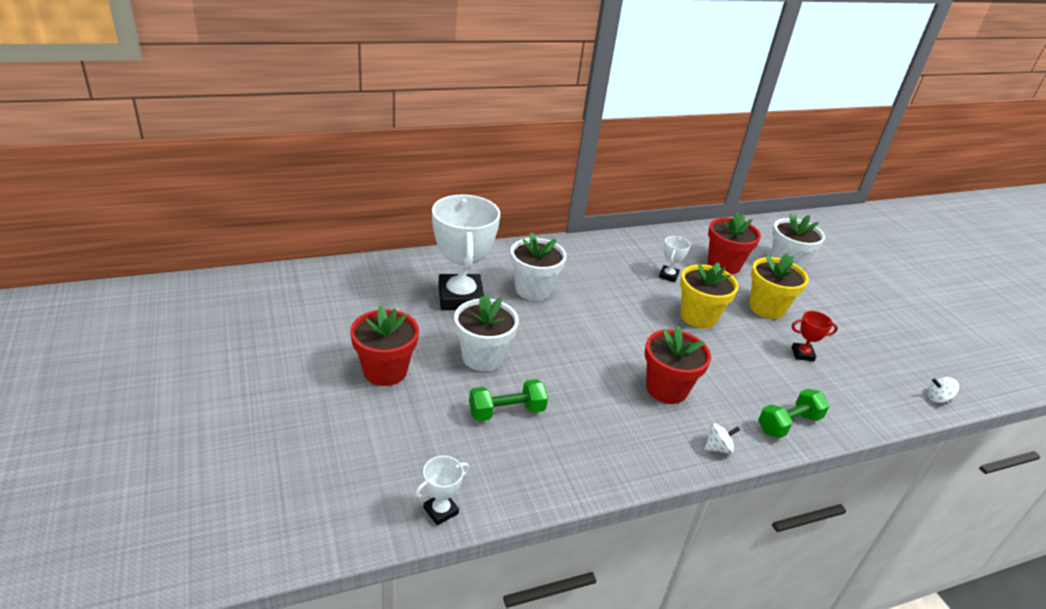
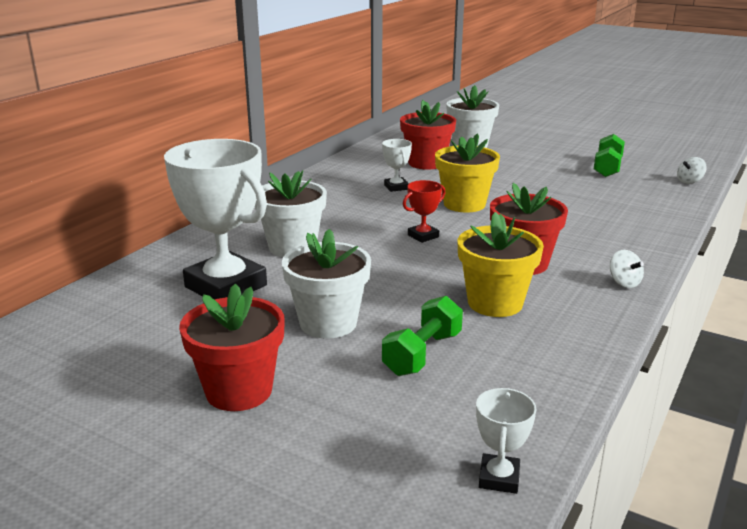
camera: 35 degrees left, 10 degrees down
white spinning top [704,423,740,454] -> white spinning top turned 120 degrees clockwise [610,250,644,288]
yellow flower pot [749,253,809,319] -> yellow flower pot moved to [458,212,544,317]
green dumbbell [758,389,829,438] -> green dumbbell moved to [594,134,625,177]
red trophy [791,311,838,361] -> red trophy moved to [403,180,446,243]

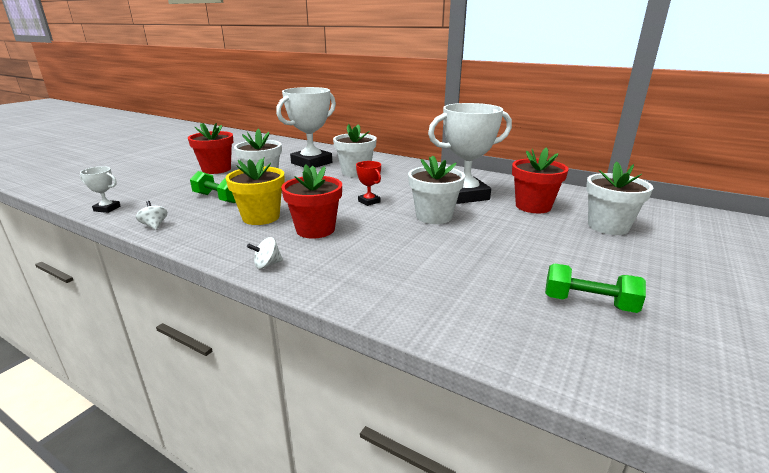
camera: 90 degrees right, 0 degrees up
white trophy [382,139,412,192] -> white trophy [428,103,512,204], size x2.29
yellow flower pot [435,133,500,212] -> white flower pot [408,155,465,224]
white spinning top [677,157,706,184] -> white spinning top moved to [136,201,167,230]

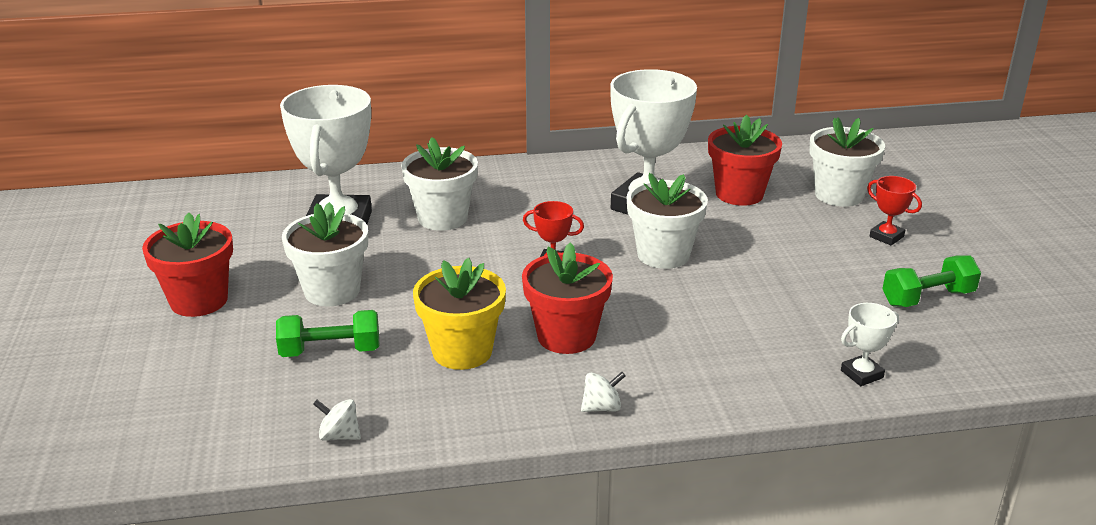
camera: 40 degrees left, 5 degrees up
white trophy [80,166,120,213] -> white trophy moved to [841,303,899,386]
white spinning top [247,237,283,269] -> white spinning top turned 135 degrees counterclockwise [581,372,626,412]
none -> red trophy [867,176,922,245]

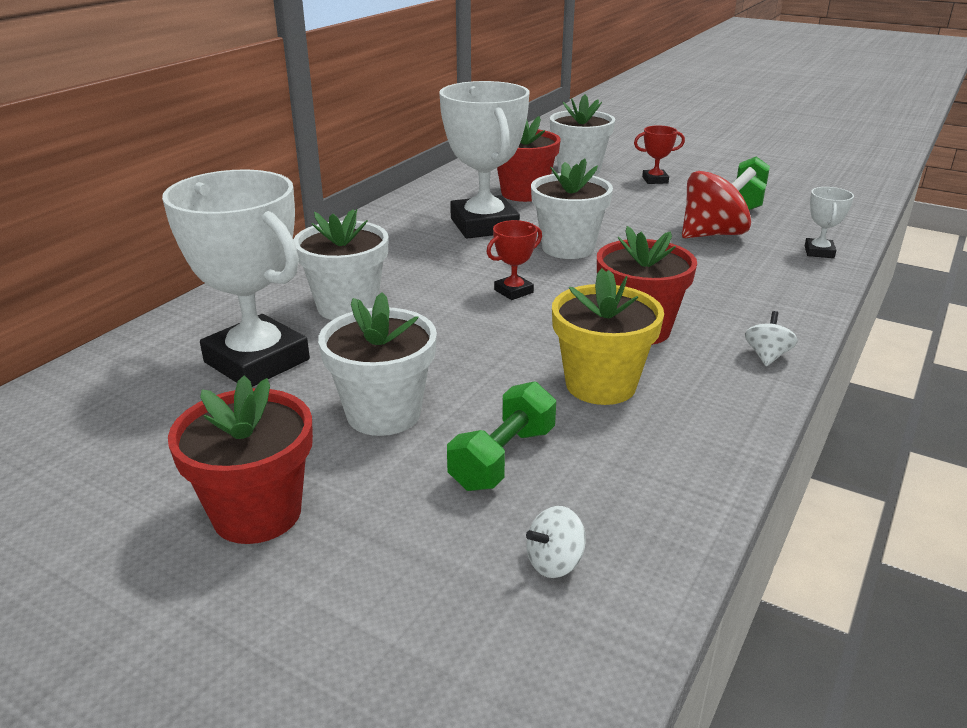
camera: 50 degrees left, 0 degrees up
white spinning top [313,399,361,441] -> white spinning top moved to [526,506,586,578]
none -> red spinning top [682,167,756,238]

